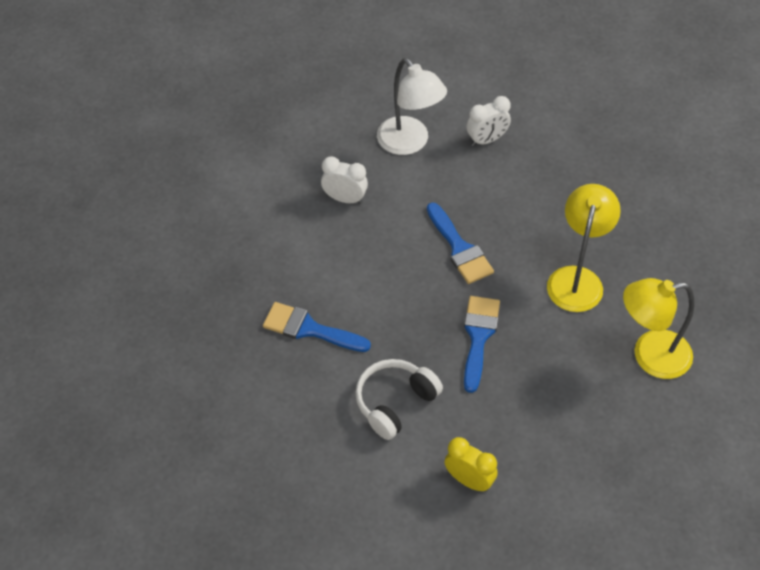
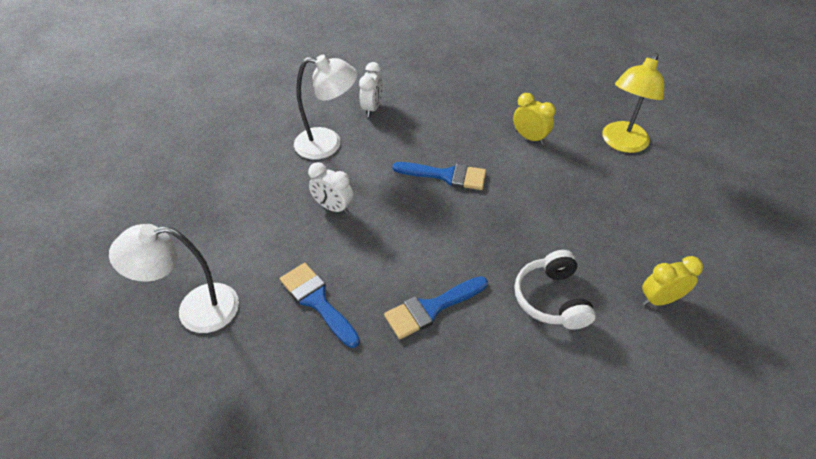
camera: 50 degrees left, 5 degrees down
white clock [321,156,368,204] -> white clock turned 120 degrees counterclockwise [308,162,353,214]
blue brush [464,296,500,393] -> blue brush moved to [280,263,360,348]
yellow lamp [547,184,621,312] -> yellow clock [513,93,555,145]
none -> white lamp [109,224,239,333]

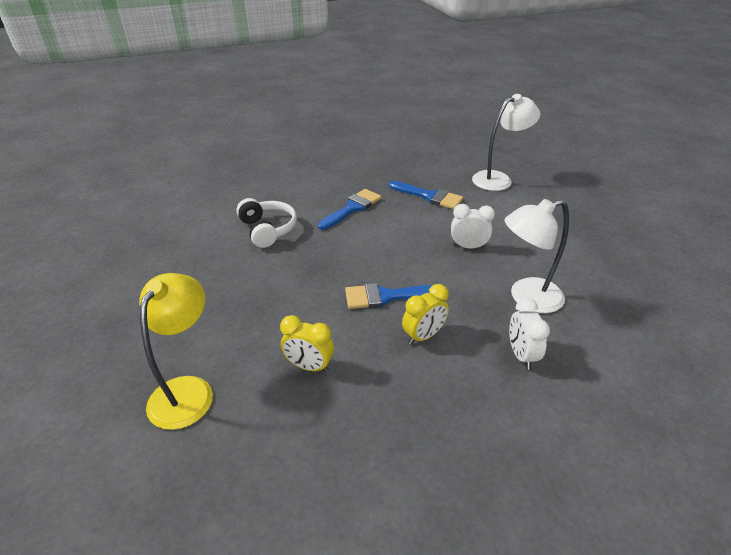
camera: 160 degrees right, 10 degrees down
yellow clock [642,256,703,306] -> yellow clock moved to [402,284,449,345]

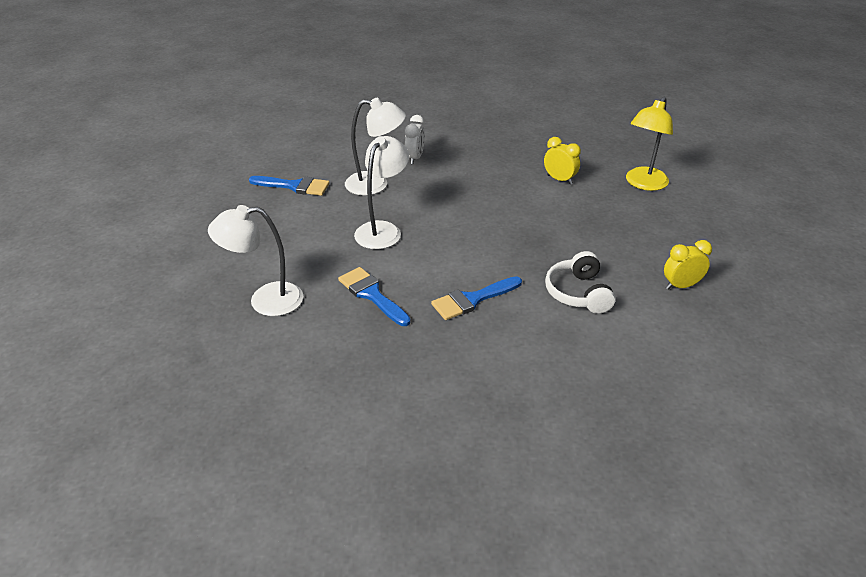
camera: 160 degrees left, 0 degrees up
blue brush [345,283,433,309] -> blue brush moved to [249,176,329,196]
yellow clock [402,284,449,345] -> yellow clock moved to [664,240,712,290]
white clock [451,204,495,249] -> white lamp [354,136,409,249]

